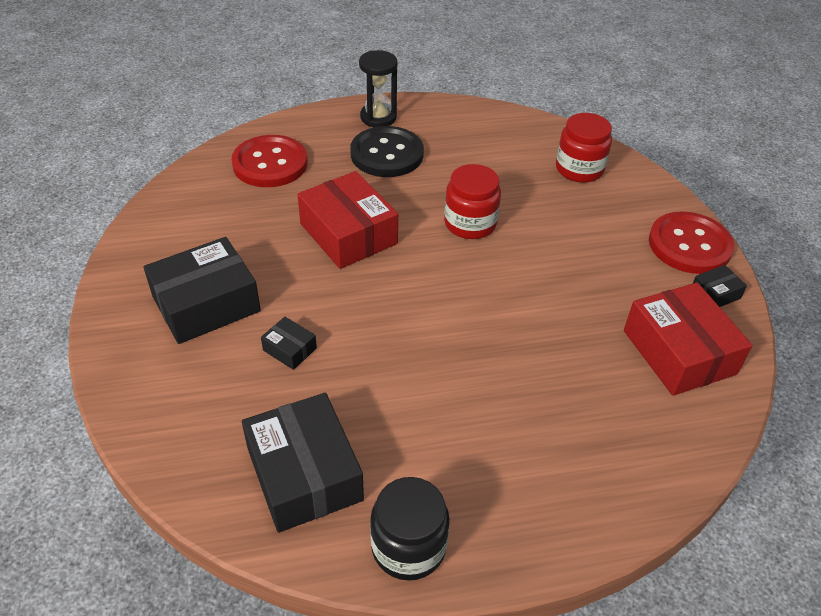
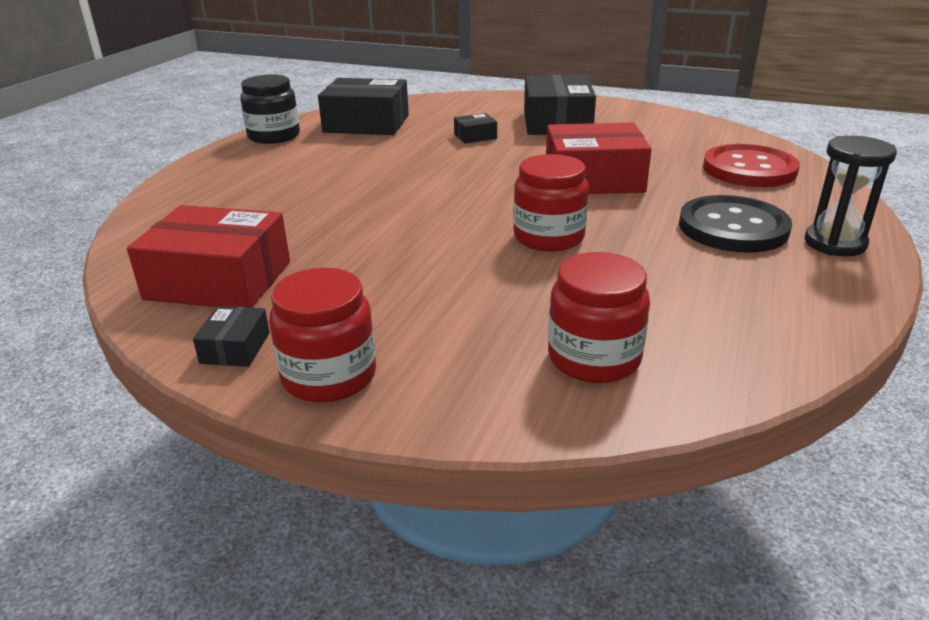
camera: 125 degrees right, 15 degrees down
red button [649,211,734,274] -> red jar [269,268,376,403]

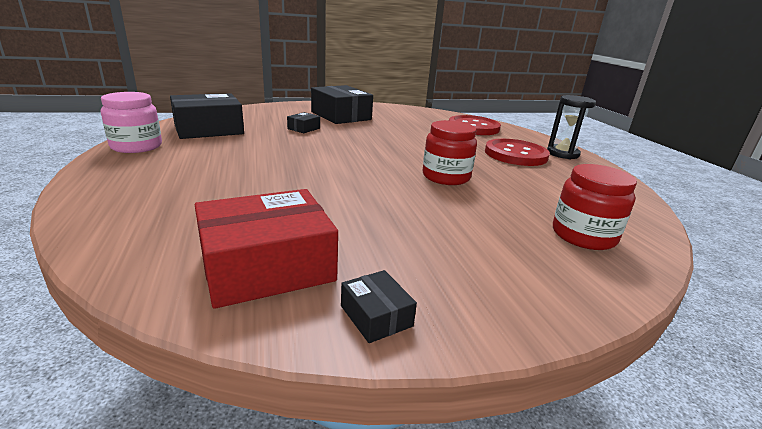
camera: 40 degrees left, 5 degrees down
black jar [241,74,300,144] -> pink jar [101,92,162,153]
red jar [269,268,376,403] -> none
red box [546,122,652,194] -> none
black button [679,195,792,253] -> red button [485,139,550,166]

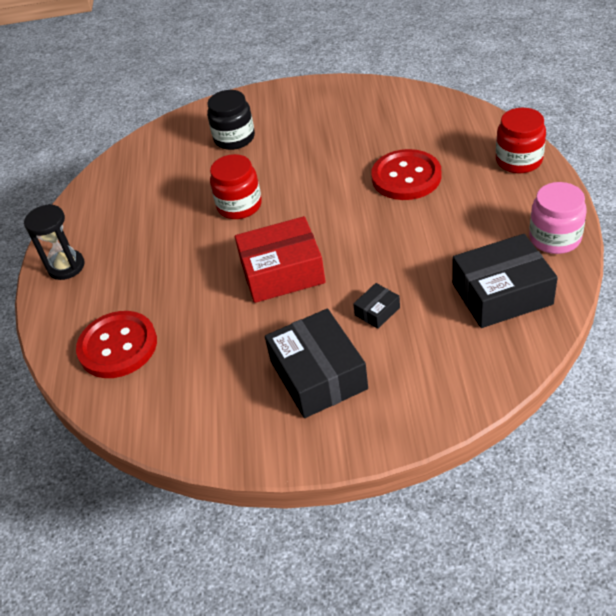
camera: 160 degrees left, 20 degrees up
red box [195,189,338,309] -> red box moved to [235,216,326,303]
black box [341,270,417,343] -> none
red button [485,139,550,166] -> red button moved to [371,149,441,200]
red jar [553,164,637,250] -> red jar moved to [496,108,546,173]
none -> black jar [207,90,255,150]

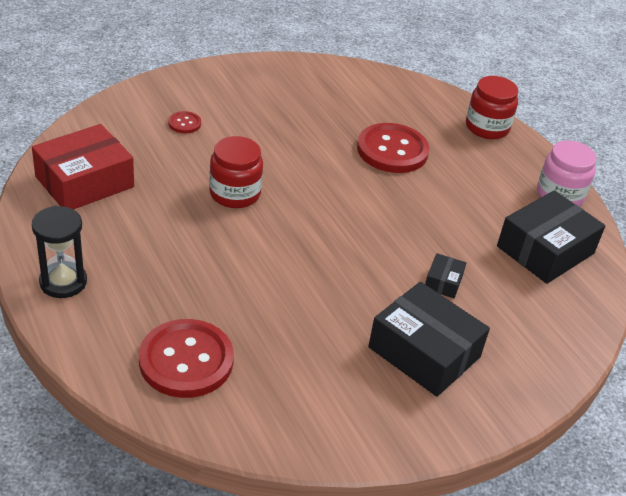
camera: 35 degrees left, 5 degrees down
black jar [207,90,255,150] -> red button [168,111,201,134]
red box [235,216,326,303] -> red box moved to [32,124,134,210]

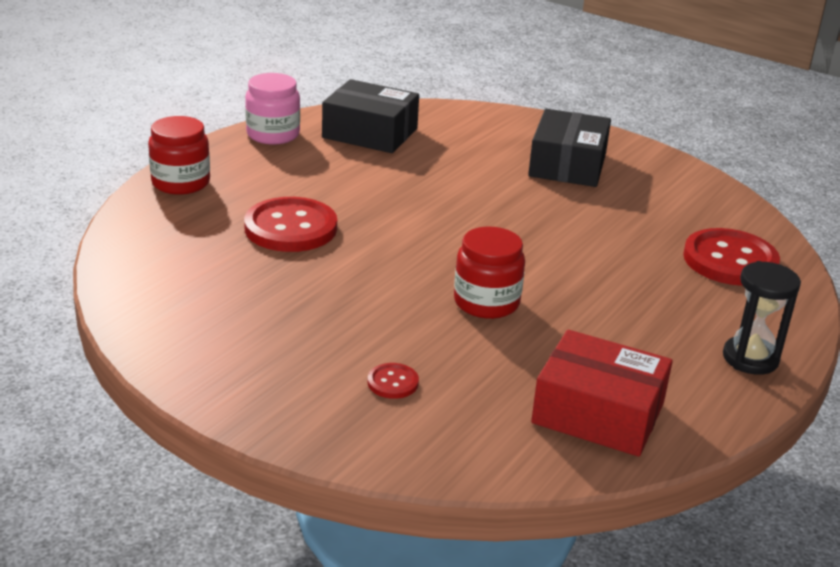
camera: 115 degrees left, 10 degrees down
black box [425,253,466,298] -> none

